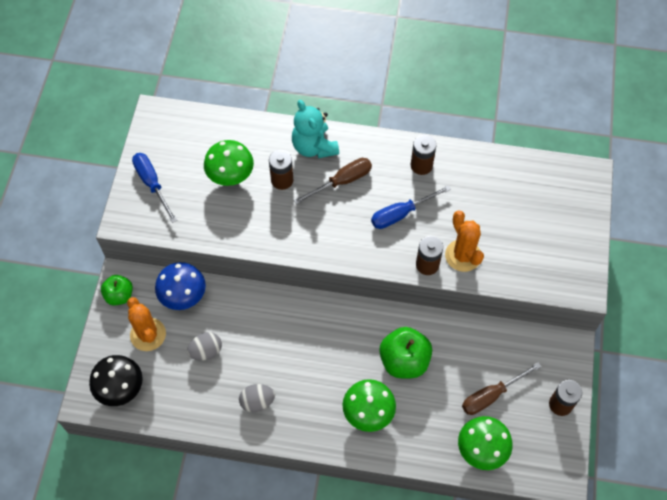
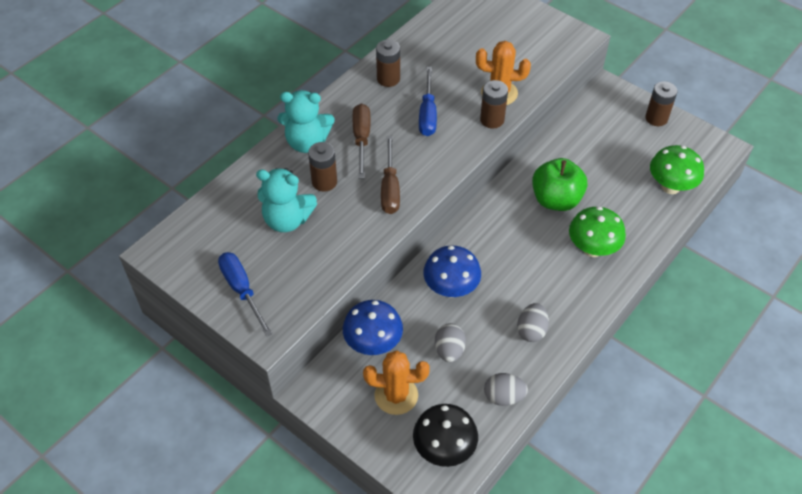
camera: 60 degrees left, 10 degrees down
green apple [101,275,133,305] -> none
blue screwdriver [132,153,177,223] -> blue screwdriver turned 60 degrees clockwise [218,252,273,337]
green mushroom [204,140,254,186] -> turquoise teddy bear [256,168,317,232]
brown screwdriver [462,363,541,415] -> brown screwdriver moved to [381,136,400,214]
none -> blue mushroom [423,246,481,297]
none -> grey egg [484,373,528,406]

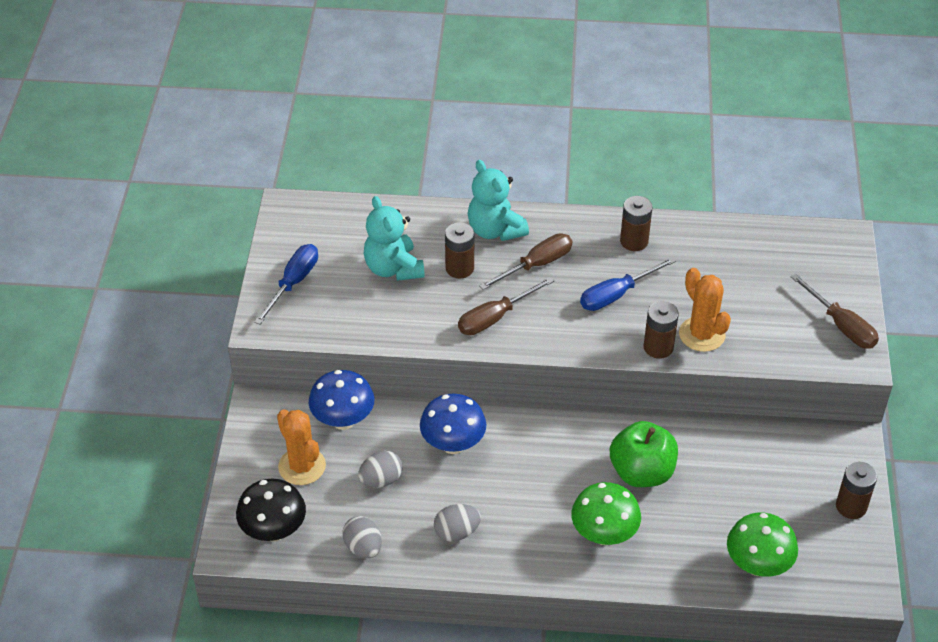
camera: 55 degrees right, 5 degrees down
none -> brown screwdriver [791,274,879,349]

